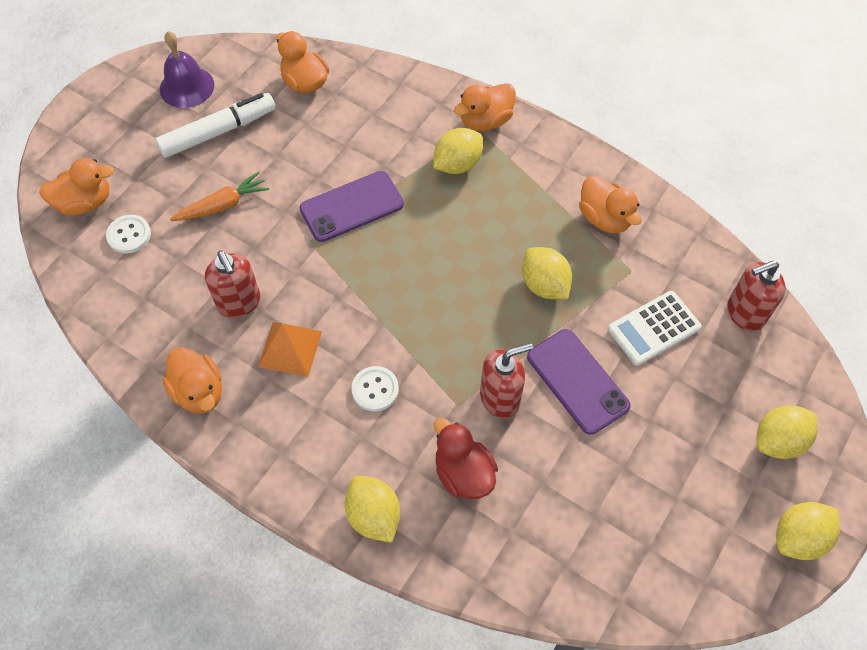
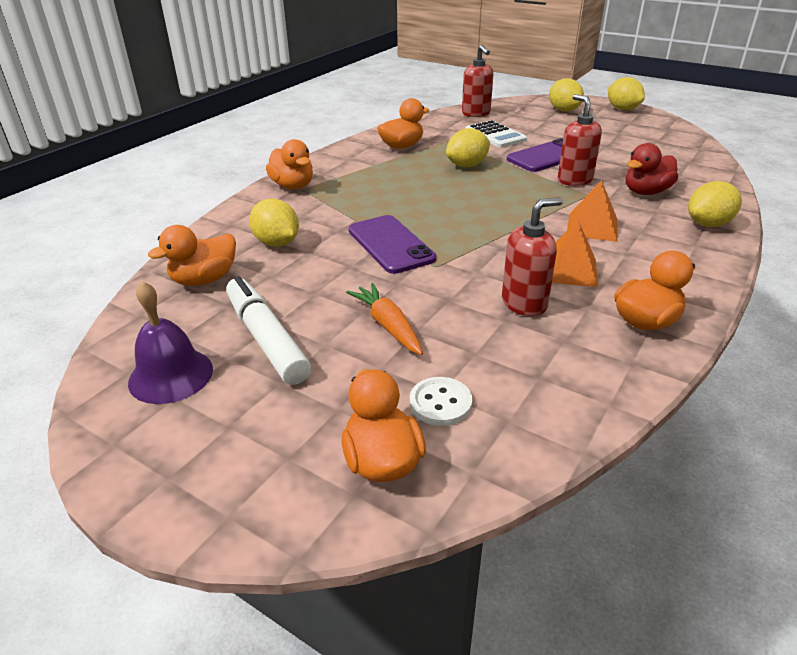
camera: 90 degrees left, 25 degrees down
white button [351,366,399,412] -> orange pyramid [567,180,618,242]
yellow lemon [433,128,483,174] -> yellow lemon moved to [249,199,299,247]

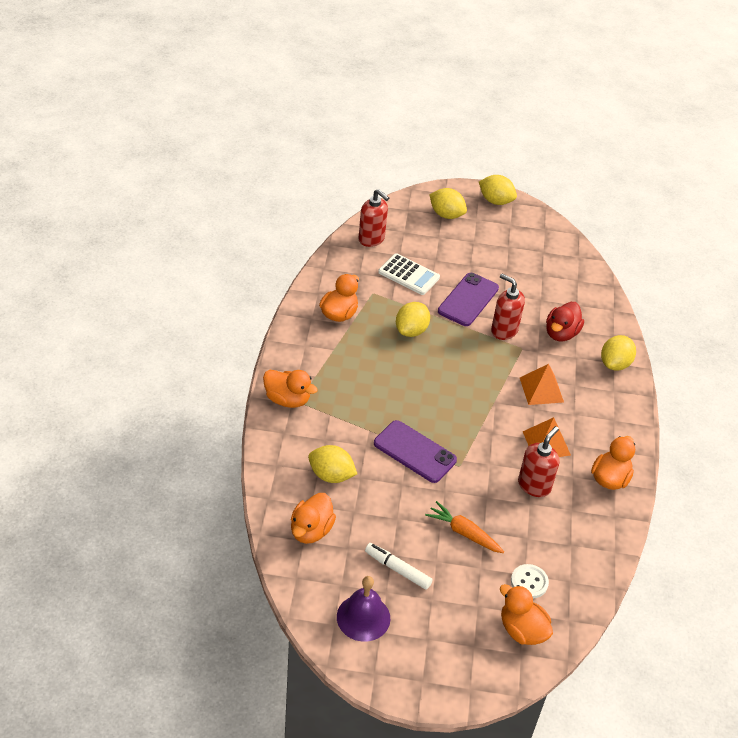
camera: 30 degrees left, 10 degrees up
white marker [226,276,311,385] -> white marker [365,543,433,590], size x0.66

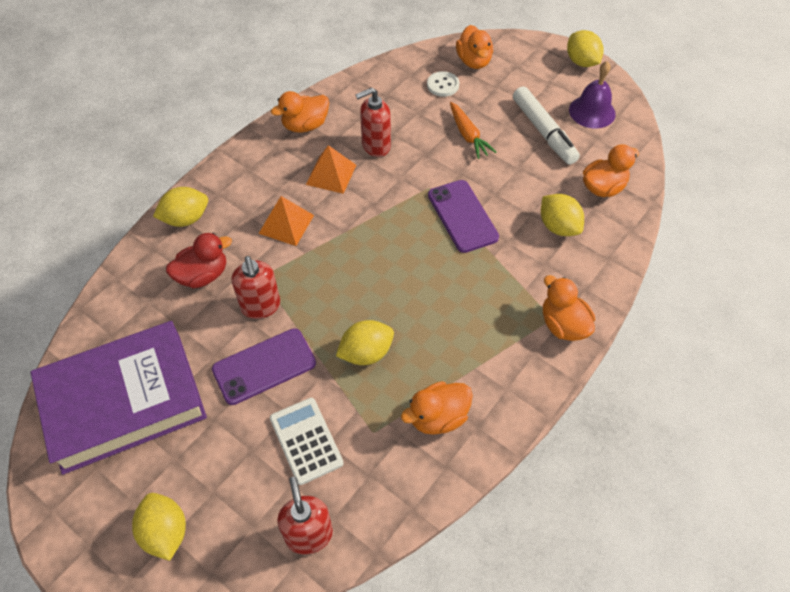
camera: 145 degrees left, 10 degrees up
white marker [365,543,433,590] -> white marker [513,86,580,165], size x1.52
yellow lemon [479,175,517,205] -> yellow lemon moved to [567,30,603,67]
none -> purple book [30,321,207,475]

